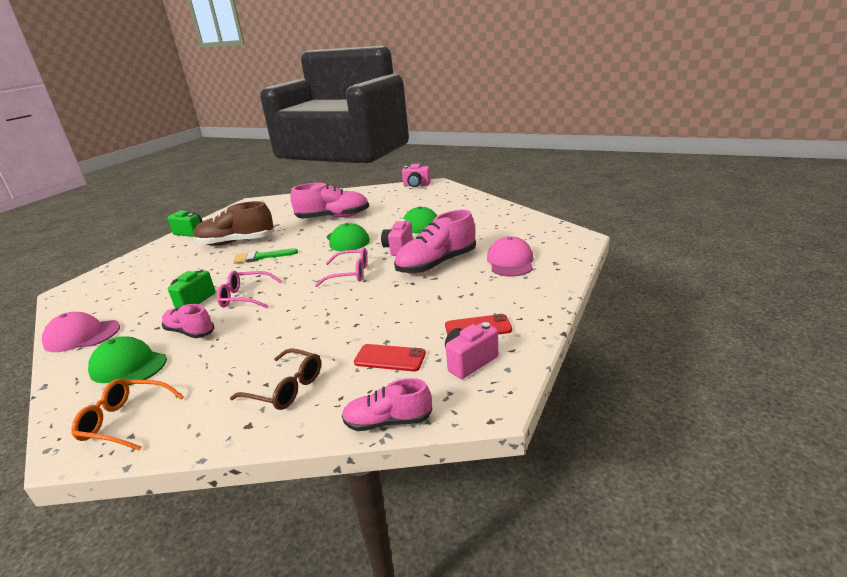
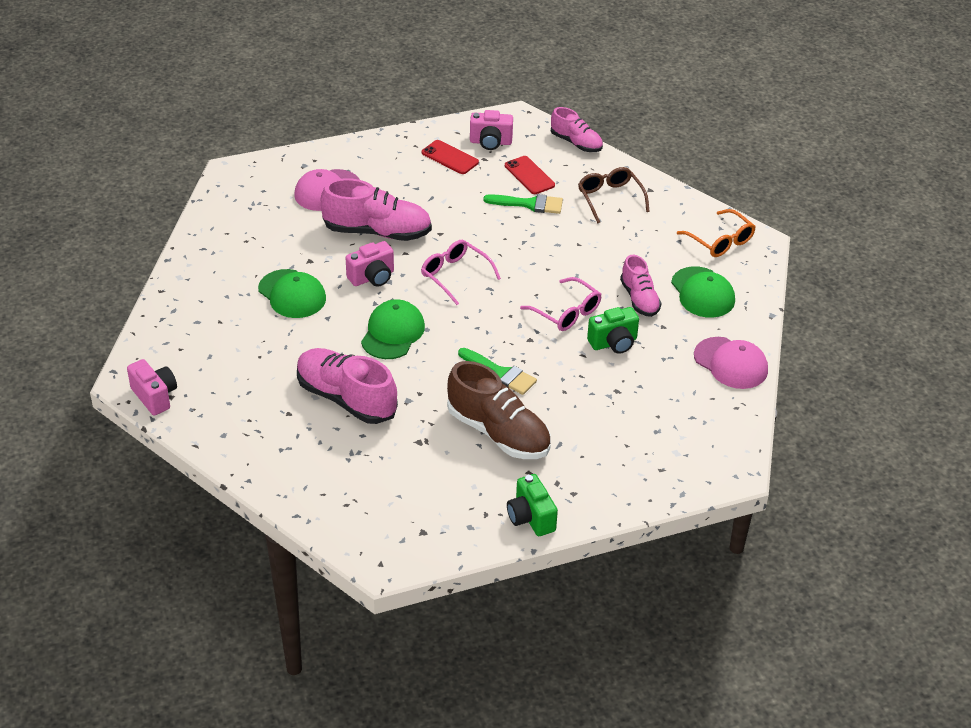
camera: 140 degrees left, 15 degrees up
none -> green brush [483,194,563,214]

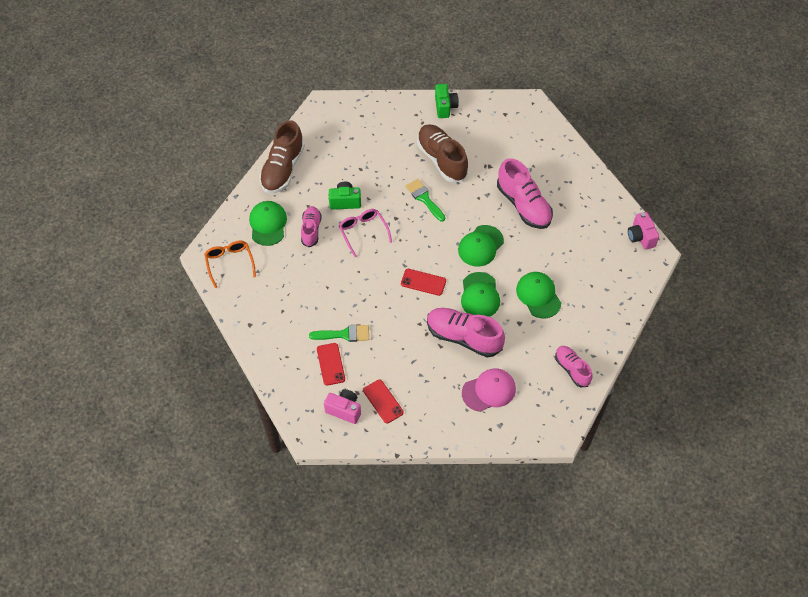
camera: 160 degrees left, 15 degrees up
pink camera [346,241,394,287] -> green cap [461,272,500,317]
pink glasses [421,240,501,305] -> red phone [401,269,446,296]
green brush [483,194,563,214] -> green brush turned 150 degrees clockwise [309,325,369,342]
pink shoe [551,107,603,152] -> pink shoe moved to [555,346,592,387]
brown glasses [578,167,650,223] -> none
pink cap [694,337,768,389] -> brown shoe [259,120,305,194]

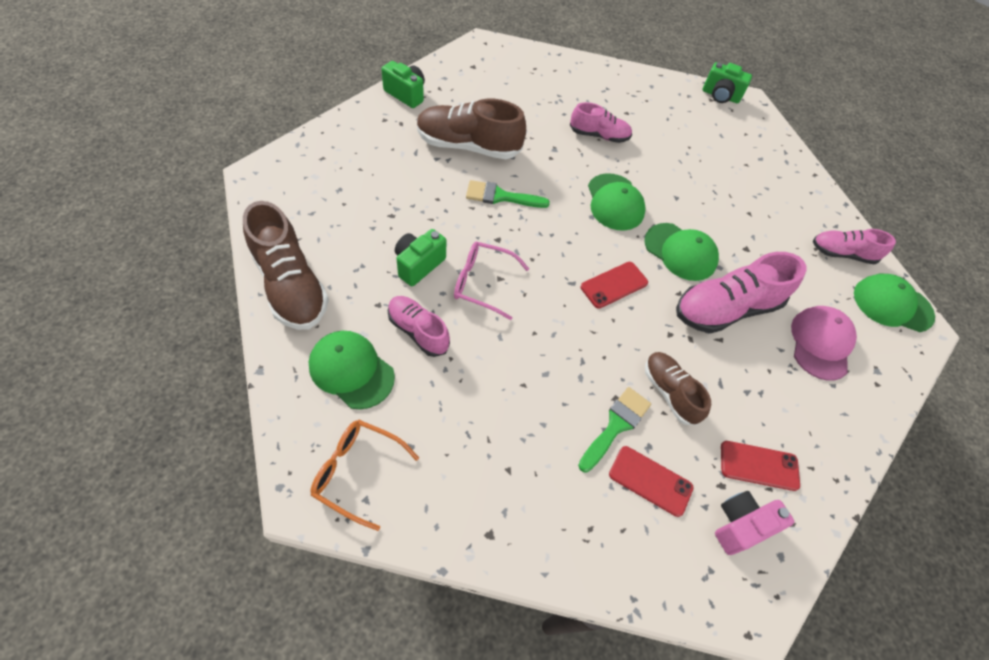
camera: 55 degrees left, 0 degrees up
pink shoe [497,158,553,229] -> pink shoe [570,102,632,143], size x0.60
green cap [516,272,561,318] -> green cap moved to [854,274,935,332]
pink camera [628,212,659,250] -> green camera [703,62,752,103]
none -> brown shoe [645,352,711,425]

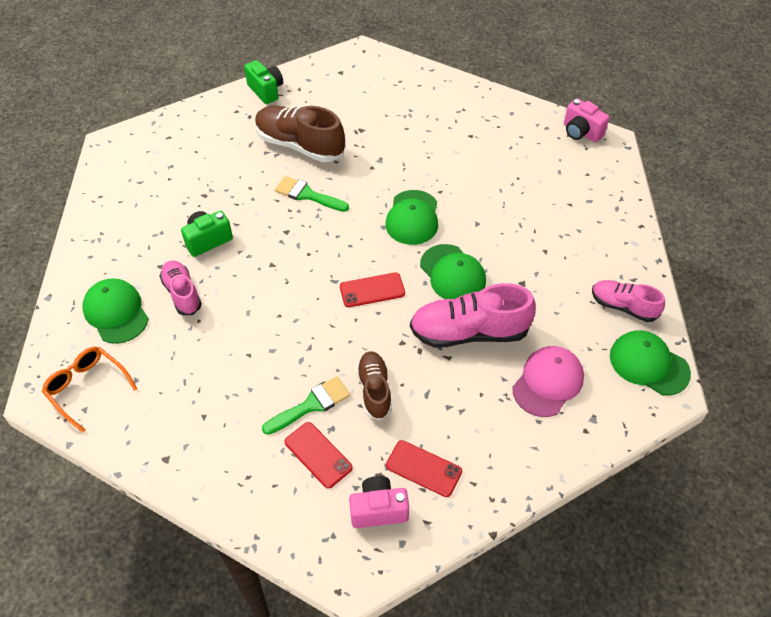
camera: 25 degrees right, 5 degrees down
brown shoe [243,201,329,330] -> none
pink glasses [454,242,529,320] -> none
pink shoe [570,102,632,143] -> none
green camera [703,62,752,103] -> pink camera [564,98,610,142]

